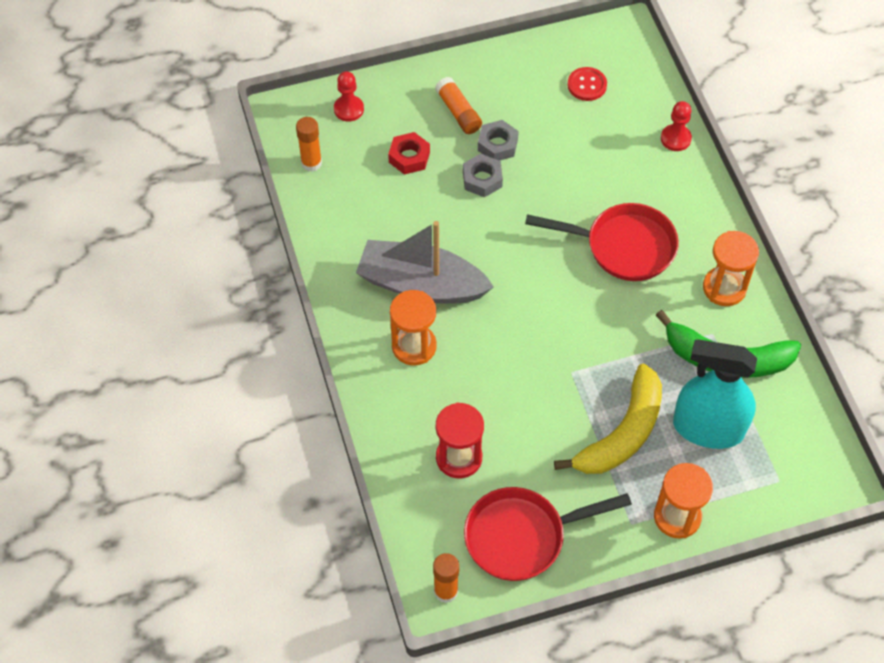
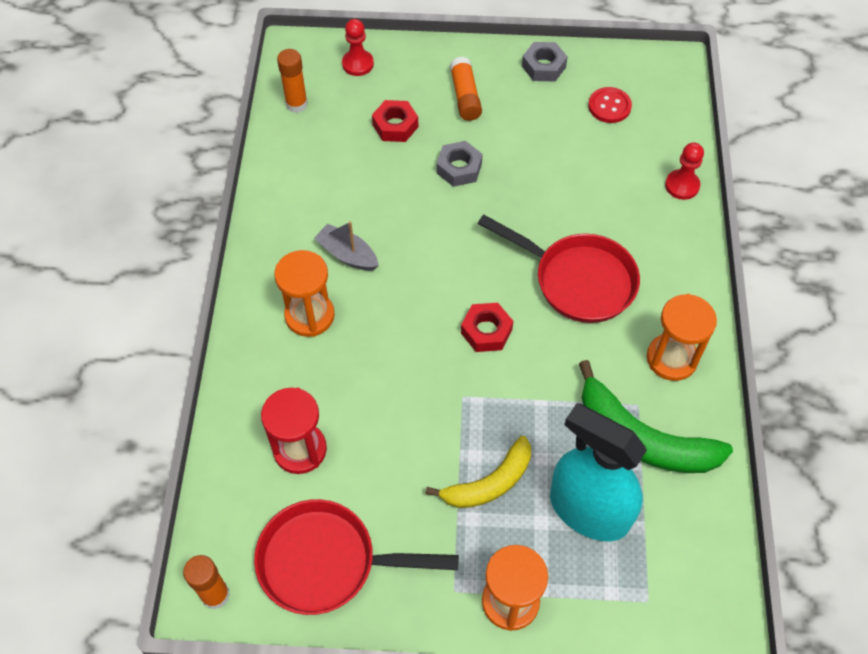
camera: 20 degrees right, 0 degrees up
grey boat [356,221,494,304] -> grey boat [314,221,379,271], size x0.49
grey nut [478,120,519,161] -> grey nut moved to [522,42,568,82]
yellow banana [554,364,662,474] -> yellow banana [426,436,531,508], size x0.67
none -> red nut [461,303,513,352]

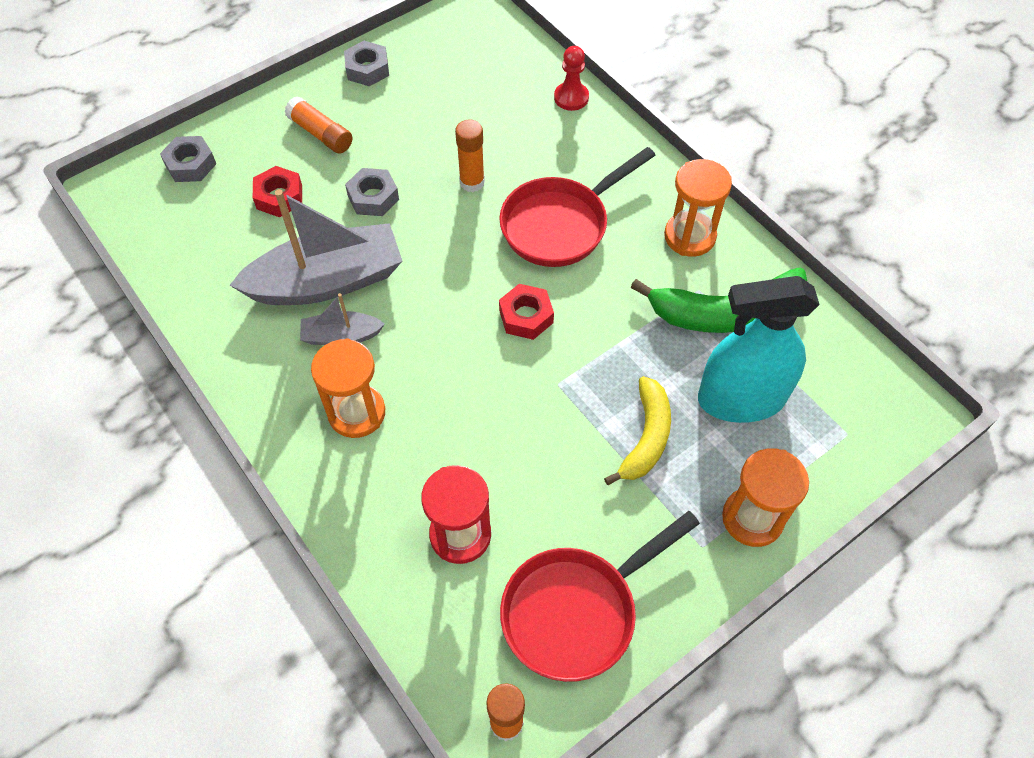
camera: 40 degrees left, 0 degrees up
orange glue stick [277,49,308,113] -> orange glue stick moved to [455,120,485,192]
red pawn [342,19,374,76] -> grey nut [160,136,216,182]
red pan [478,215,640,323] -> red pan turned 150 degrees clockwise [499,147,656,267]
red button [588,87,632,123] -> none
none -> grey boat [230,189,402,305]

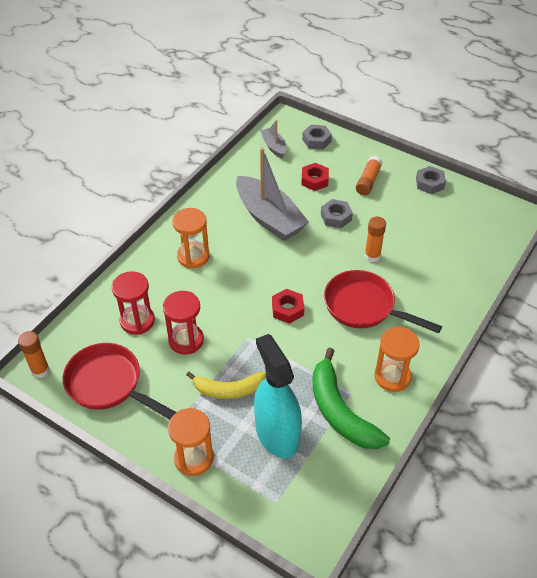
camera: 70 degrees right, 10 degrees down
grey boat [300,293,384,345] -> grey boat moved to [260,120,286,158]
red pawn [554,46,589,111] -> none
none -> red hourglass [163,291,204,355]

